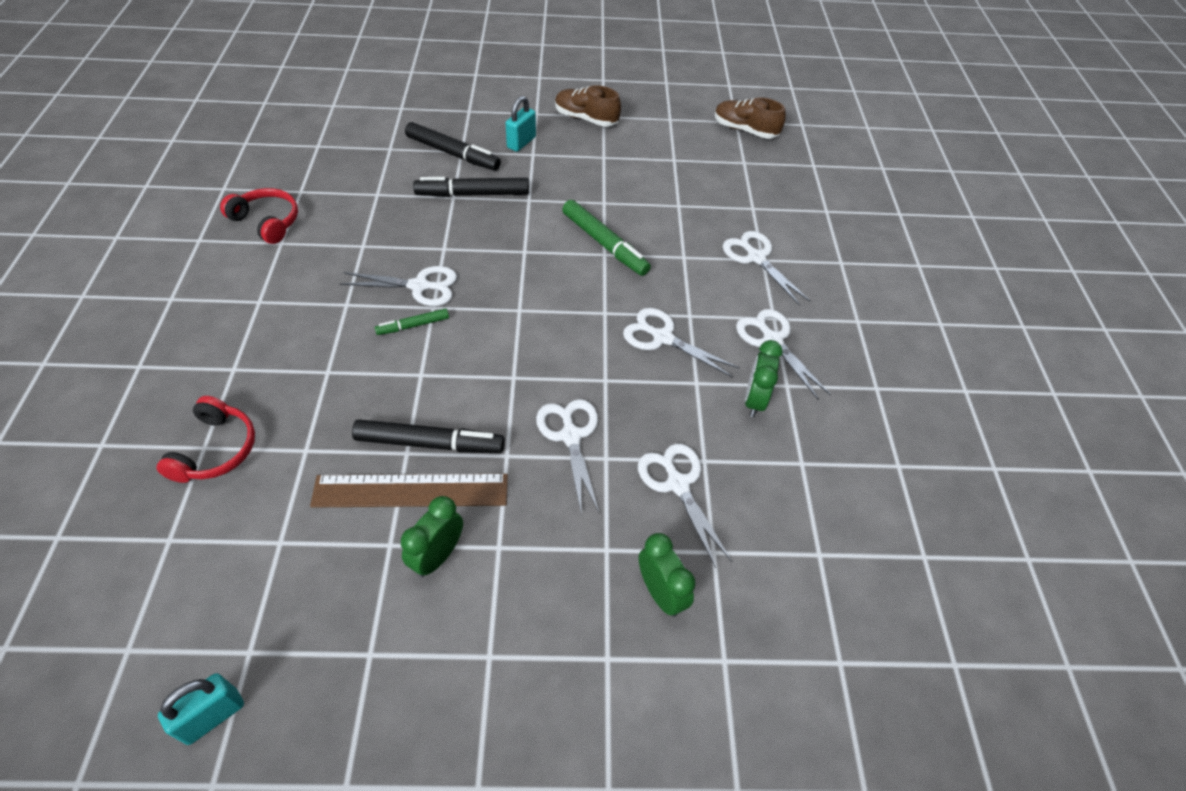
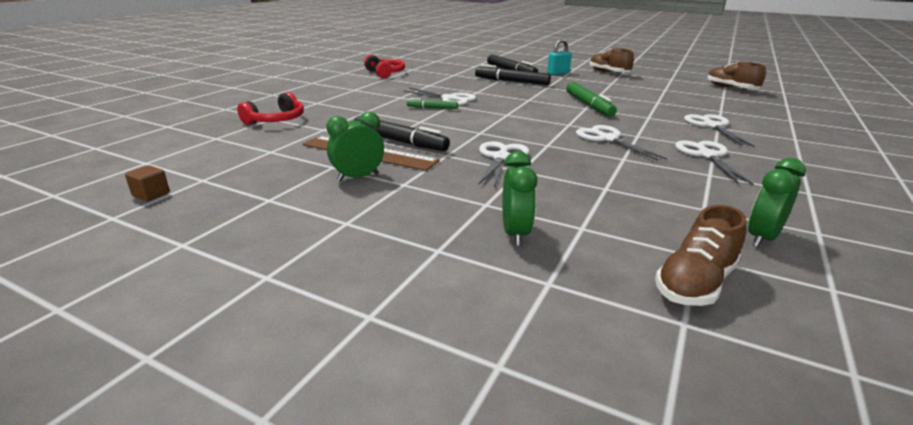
camera: 30 degrees right, 25 degrees down
turquoise padlock [158,673,244,745] -> brown cube [125,165,170,201]
white scissors [638,444,732,568] -> none
green clock [745,340,783,417] -> green clock moved to [748,158,806,247]
none -> brown shoe [655,205,747,306]

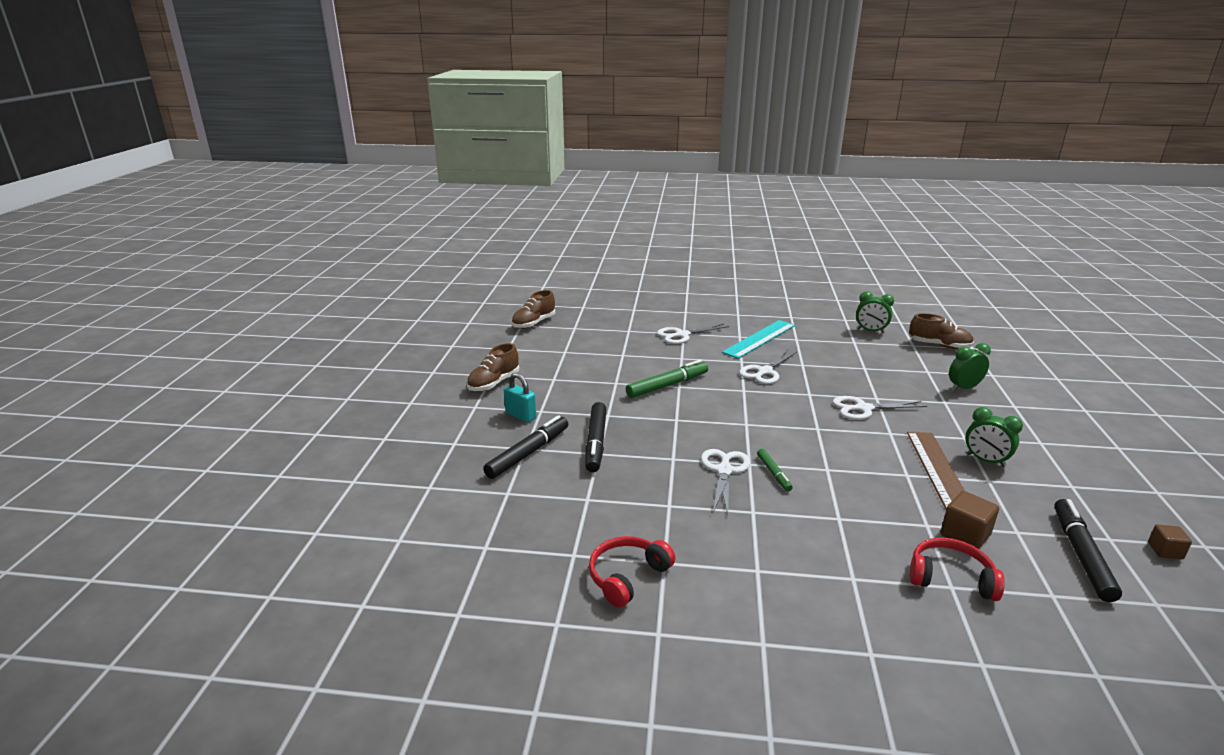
camera: 110 degrees left, 0 degrees up
black marker [354,116,450,151] -> black marker moved to [1054,499,1122,602]
white scissors [675,140,754,185] -> turquoise ruler [722,320,795,359]
none -> brown cube [940,491,999,549]

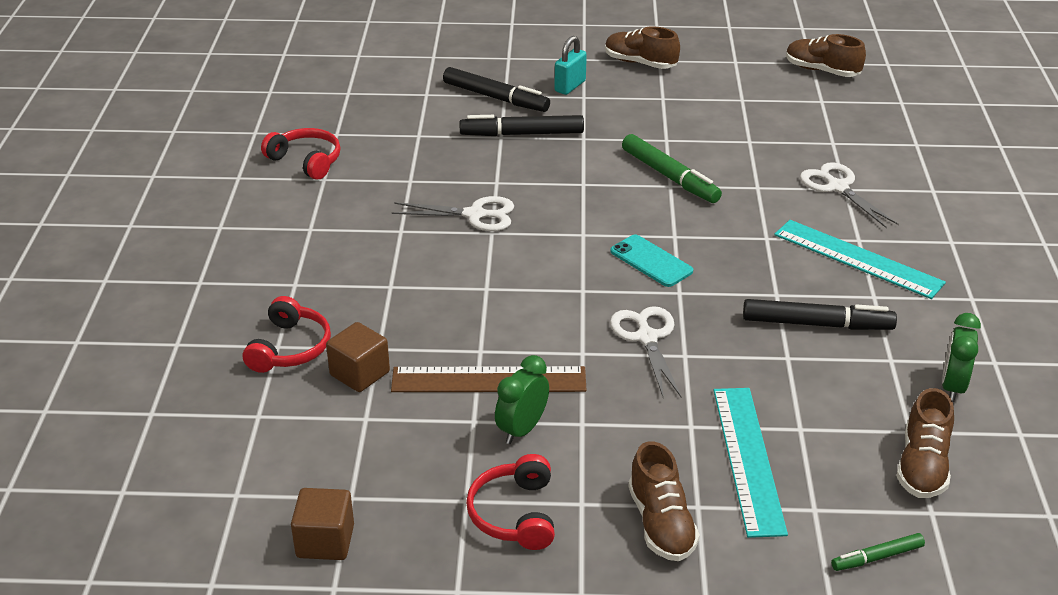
camera: 85 degrees right, 10 degrees up
white scissors [739,350,797,384] -> none
green marker [757,449,793,491] -> green marker moved to [831,533,925,571]
green clock [949,343,991,391] -> turquoise ruler [714,388,788,538]
black marker [1054,499,1122,602] -> black marker moved to [743,299,897,330]
brown cube [1148,524,1192,559] -> brown cube [291,488,354,560], size x1.61
none -> red headphones [466,454,555,550]
none -> turquoise phone [610,235,693,287]
none -> brown shoe [628,441,700,561]

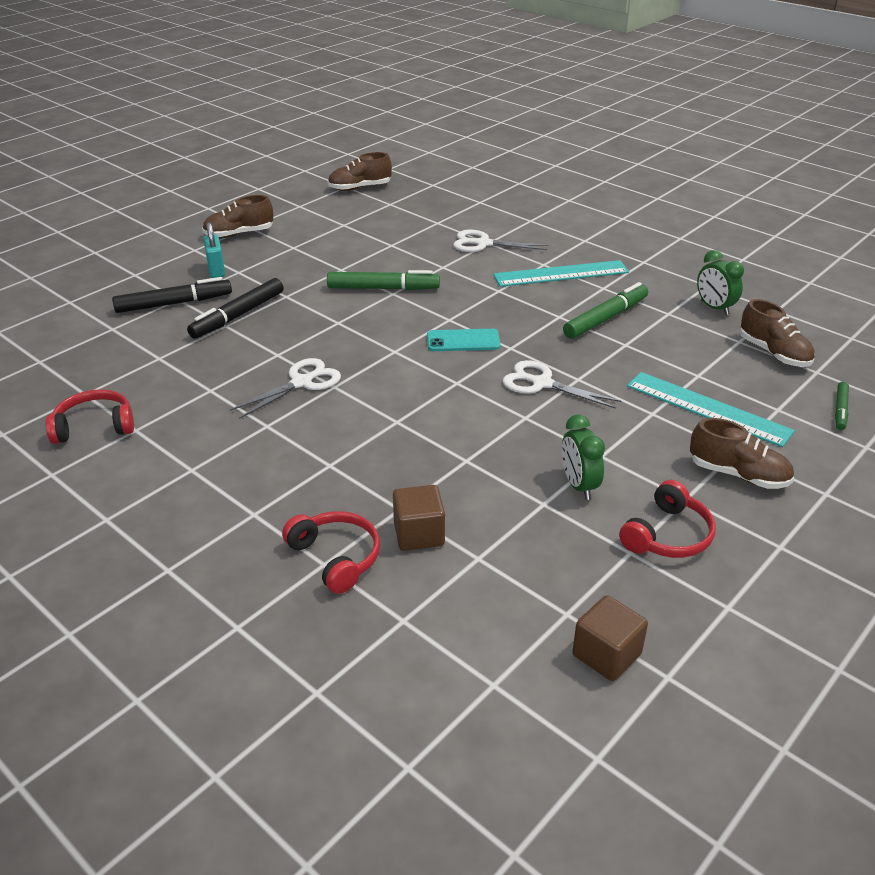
camera: 50 degrees left, 0 degrees up
brown ruler [391,366,586,392] -> none
red headphones [466,454,555,550] -> red headphones turned 90 degrees counterclockwise [619,480,716,558]
black marker [743,299,897,330] -> green marker [563,282,648,339]

